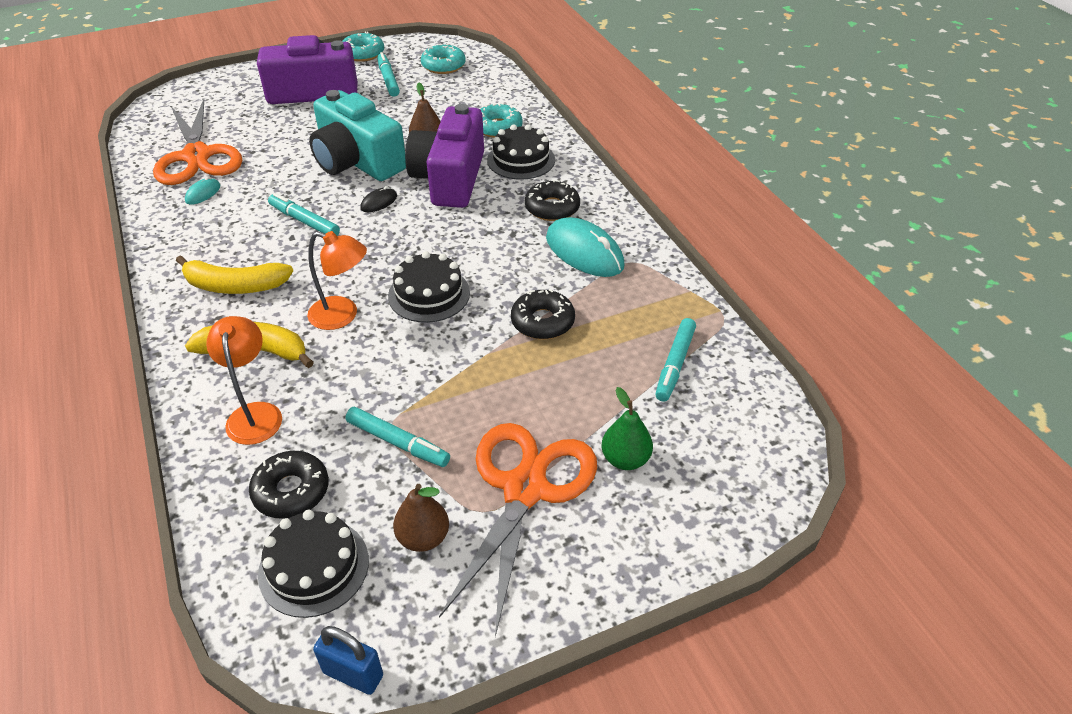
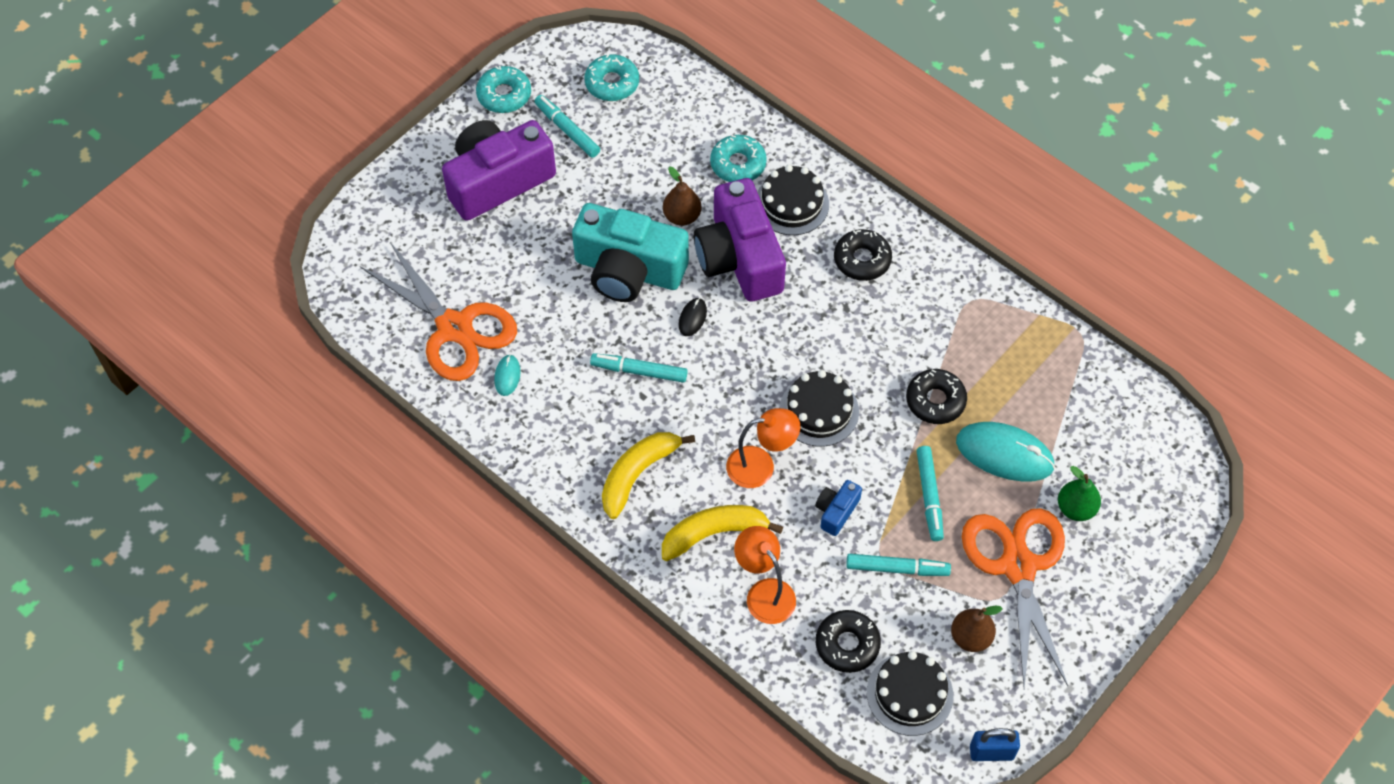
camera: 25 degrees left, 15 degrees up
yellow banana [176,255,293,294] -> yellow banana turned 150 degrees clockwise [602,432,695,519]
turquoise mouse [546,217,625,277] -> turquoise mouse moved to [956,422,1055,481]
turquoise marker [655,318,696,402] -> turquoise marker moved to [916,446,944,541]
none -> blue camera [815,480,862,536]

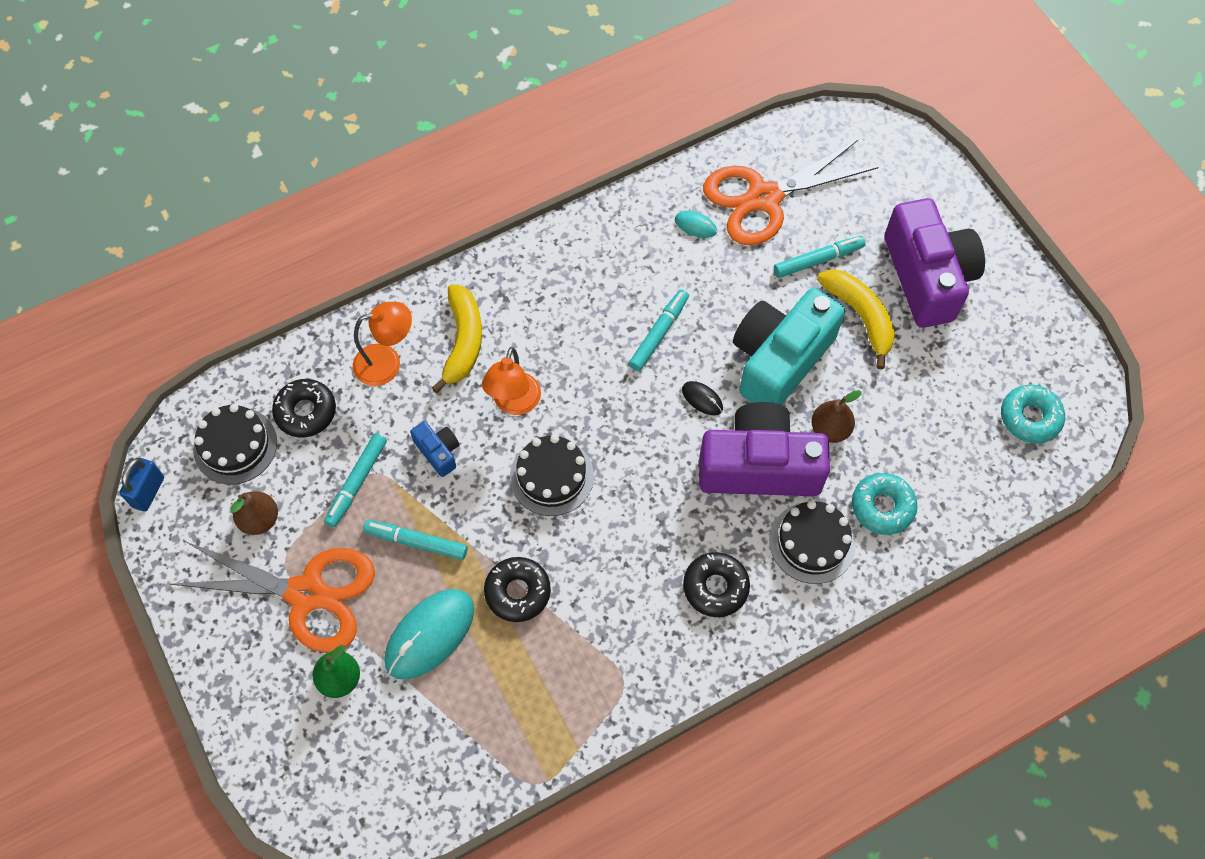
camera: 110 degrees right, 5 degrees up
turquoise donut [476,66,531,113] -> none
turquoise marker [534,95,600,158] -> turquoise marker moved to [774,236,866,278]
yellow banana [602,432,695,519] -> yellow banana moved to [817,269,895,369]

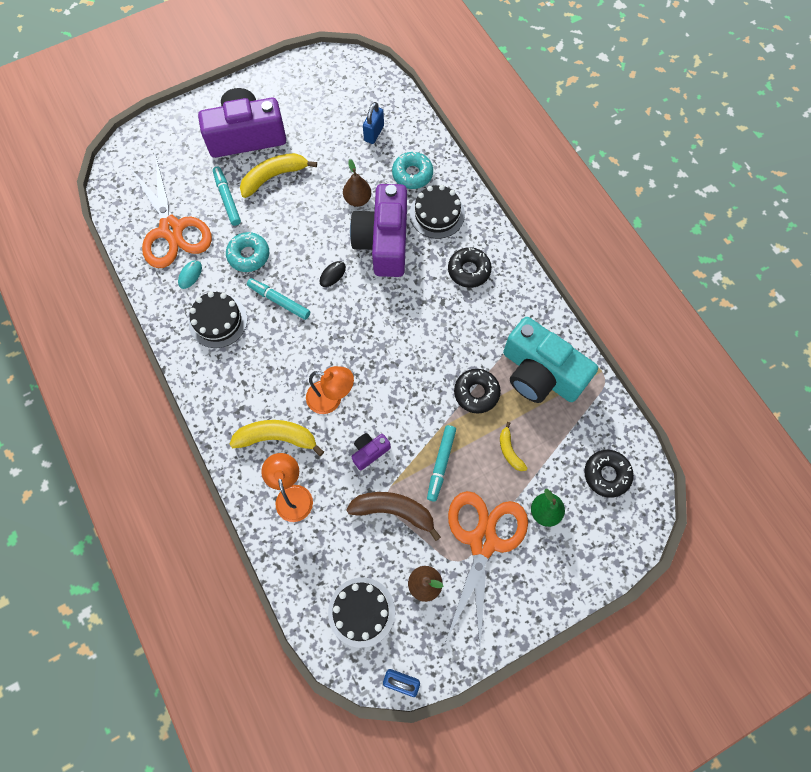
camera: 90 degrees left, 5 degrees up
black donut [272,379,336,437] -> black donut moved to [584,450,634,498]
turquoise marker [324,433,387,527] -> brown banana [346,492,441,541]
turquoise mouse [384,589,474,680] -> yellow banana [500,422,527,471]
blue camera [410,421,459,477] -> purple camera [352,433,391,471]
black cake [510,435,594,516] -> black cake moved to [189,292,247,348]
turquoise camera [733,288,845,405] -> turquoise camera moved to [503,317,598,403]
turquoise donut [1001,384,1065,444] -> turquoise donut moved to [226,232,269,272]
none -> blue padlock [363,102,384,144]

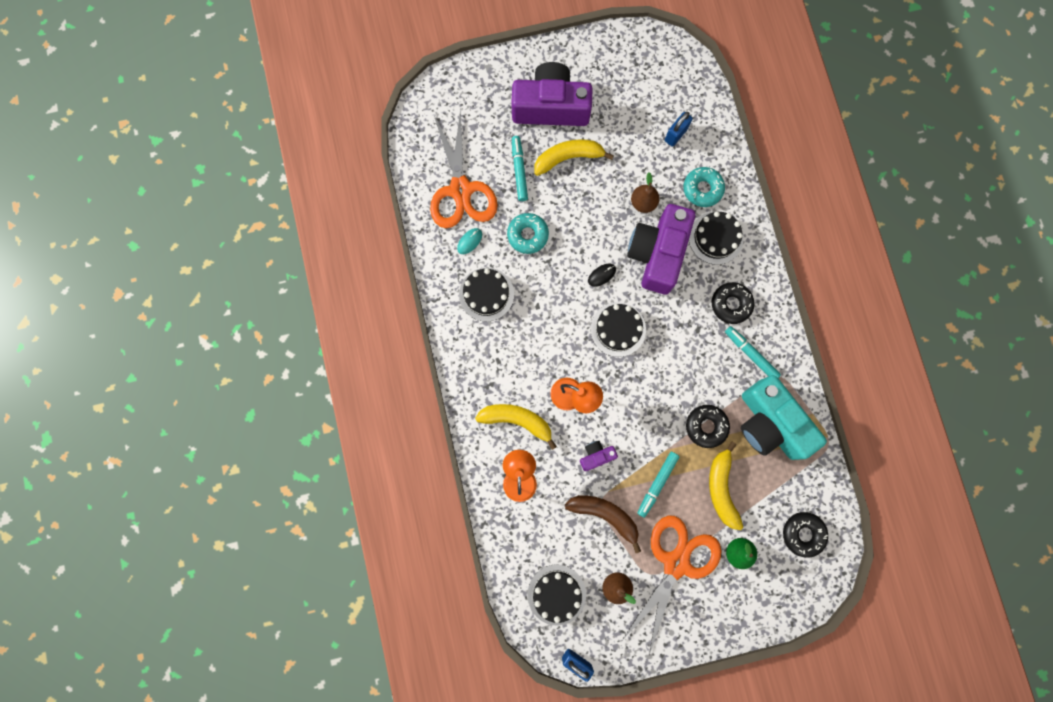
camera: 15 degrees right, 10 degrees up
turquoise marker [247,278,310,320] -> turquoise marker moved to [725,326,781,378]
yellow banana [500,422,527,471] -> yellow banana [709,441,743,530], size x1.80
none -> black cake [590,302,646,357]

